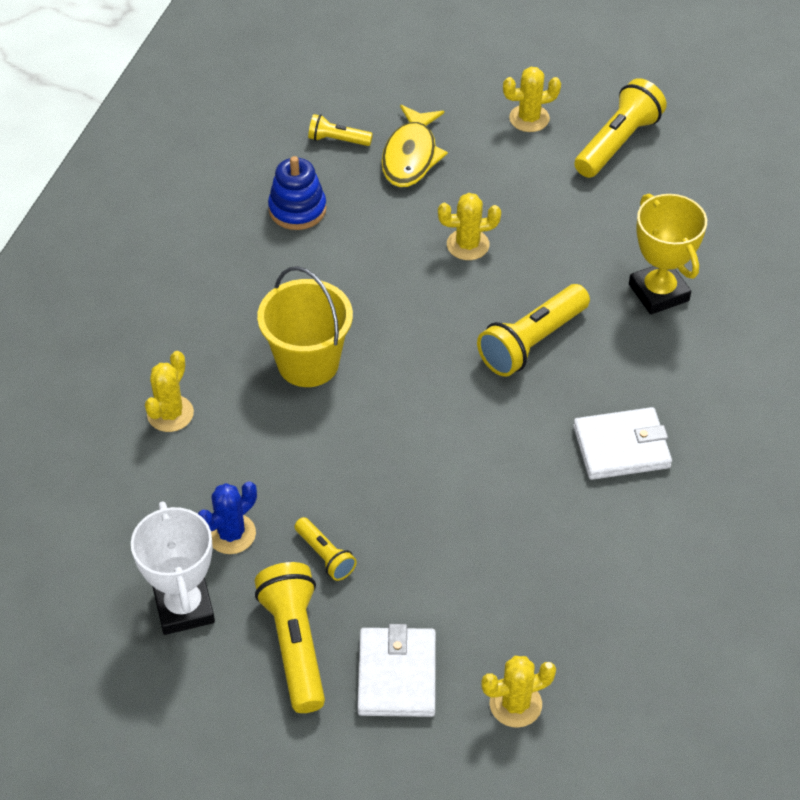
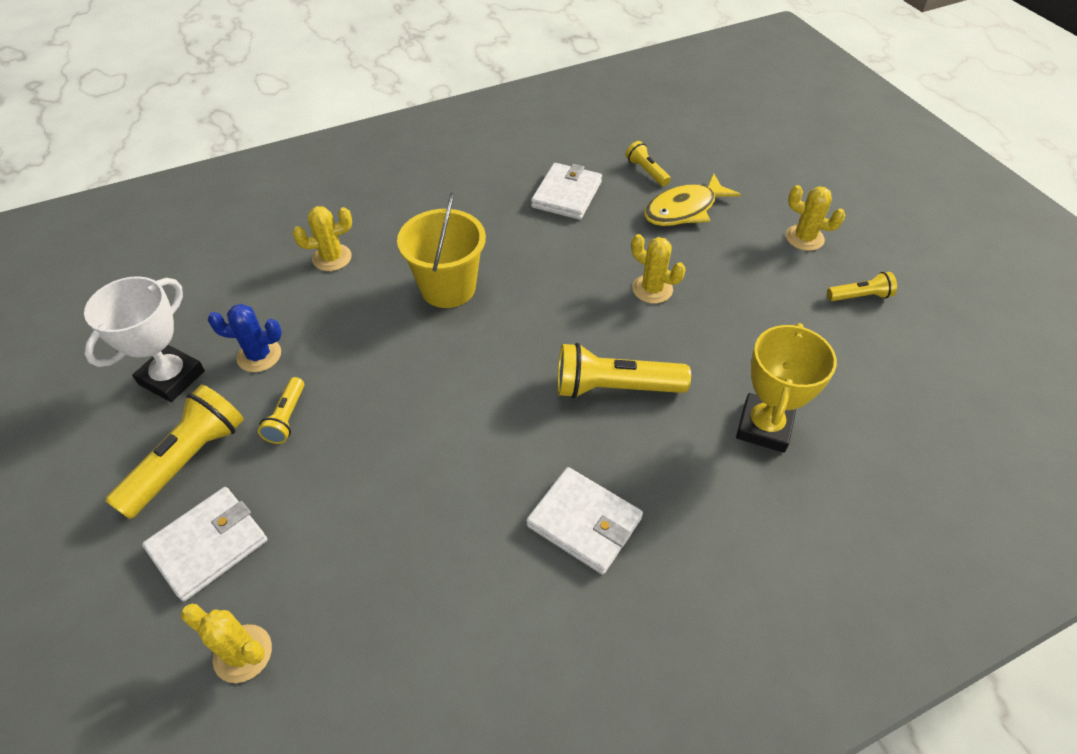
camera: 45 degrees right, 0 degrees up
blue stacking toy [268,156,326,230] -> white wallet [531,163,602,220]
yellow flashlight [574,78,667,178] -> yellow flashlight [827,272,897,301], size x0.54

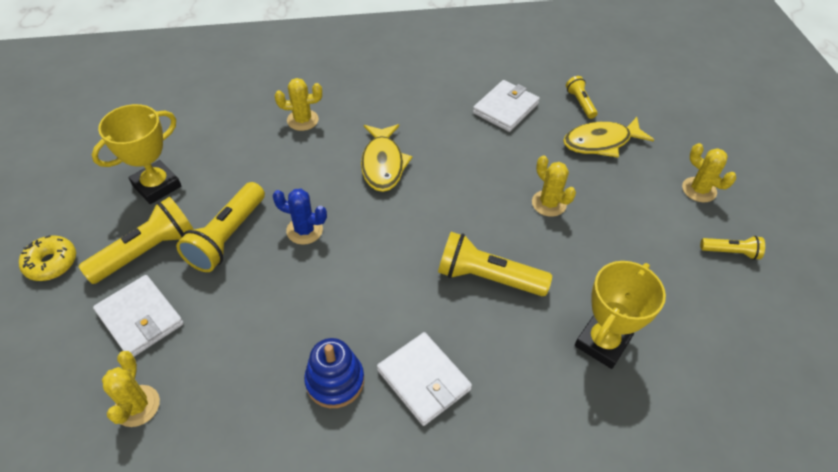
camera: 15 degrees right, 0 degrees up
white trophy [84,276,205,402] -> yellow trophy [92,104,181,204]
white wallet [142,487,267,602] -> white wallet turned 75 degrees clockwise [93,275,184,357]
yellow cactus [181,604,272,683] -> yellow cactus turned 45 degrees clockwise [102,351,160,427]
blue cactus [208,304,282,372] -> blue cactus moved to [272,189,327,245]
yellow flashlight [258,377,304,444] -> yellow flashlight [176,182,265,272], size x1.85
yellow bucket [397,192,486,308] -> yellow fish [361,124,413,192]
none -> yellow donut [19,235,76,281]
none -> blue stacking toy [304,338,364,408]

